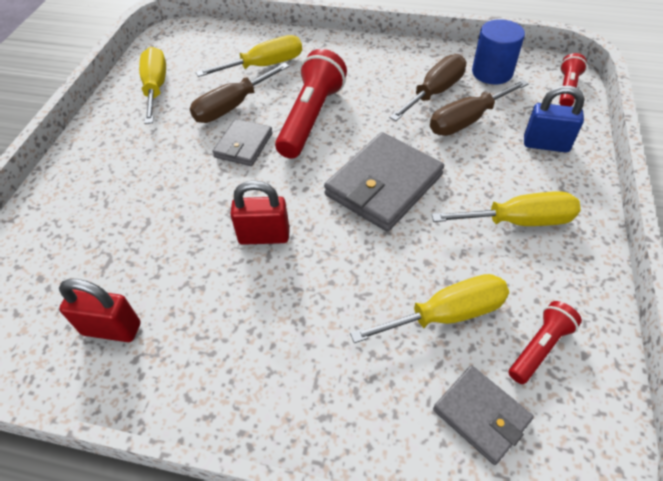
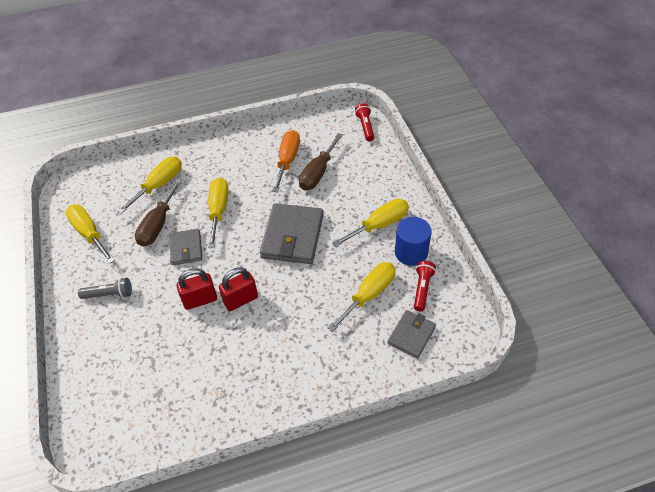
camera: 30 degrees left, 0 degrees up
red padlock [59,279,141,342] -> red padlock moved to [177,268,217,310]
red flashlight [275,49,347,159] -> yellow screwdriver [208,177,228,248]
brown screwdriver [389,54,466,121] -> orange screwdriver [272,130,300,192]
grey wallet [433,366,534,465] -> grey wallet turned 75 degrees counterclockwise [388,310,436,359]
blue cylinder [472,19,525,84] -> blue cylinder moved to [395,217,432,266]
blue padlock [524,86,584,153] -> none
none -> grey flashlight [78,278,132,299]

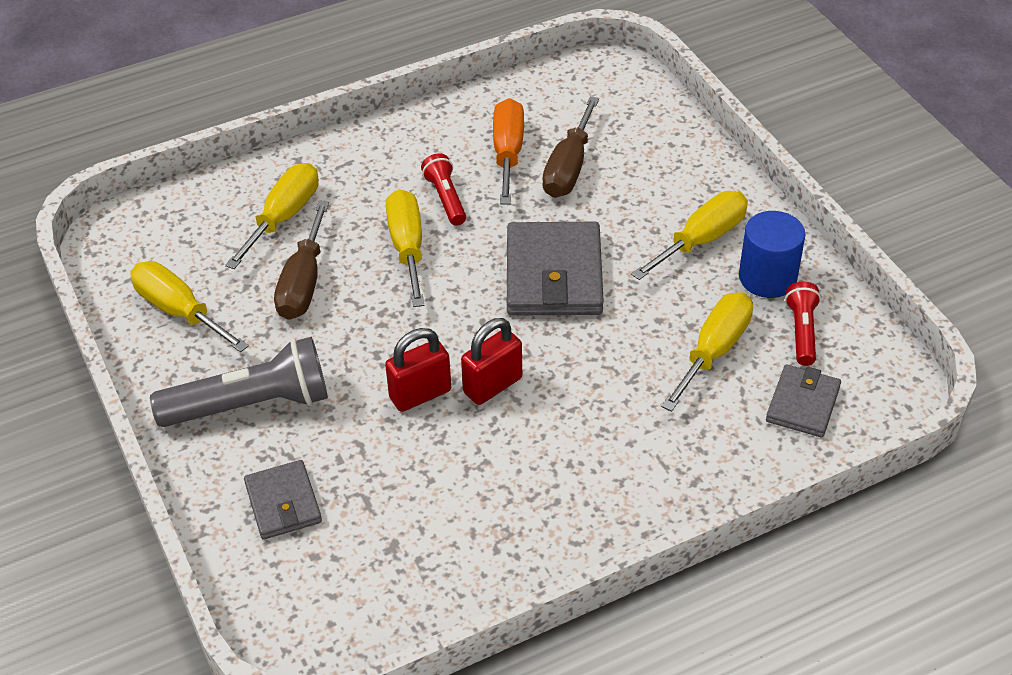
camera: 10 degrees left, 5 degrees down
grey flashlight [78,278,132,299] -> grey flashlight [150,337,328,427], size x1.87
grey wallet [169,229,202,265] -> grey wallet moved to [244,460,322,540]
red flashlight [355,103,374,141] -> red flashlight moved to [421,153,466,226]

